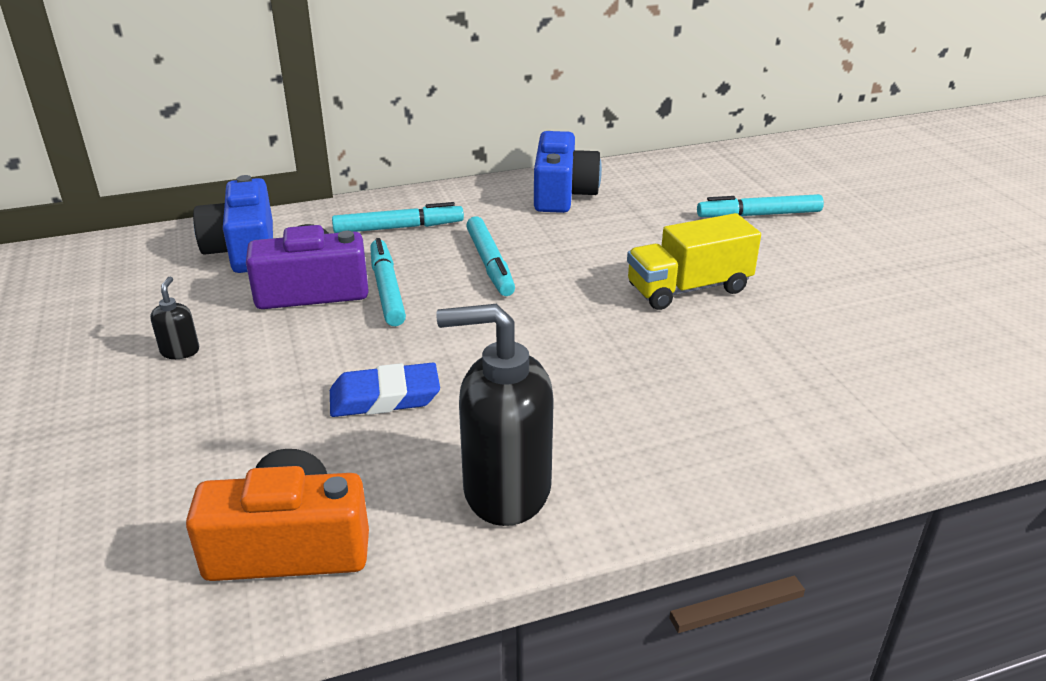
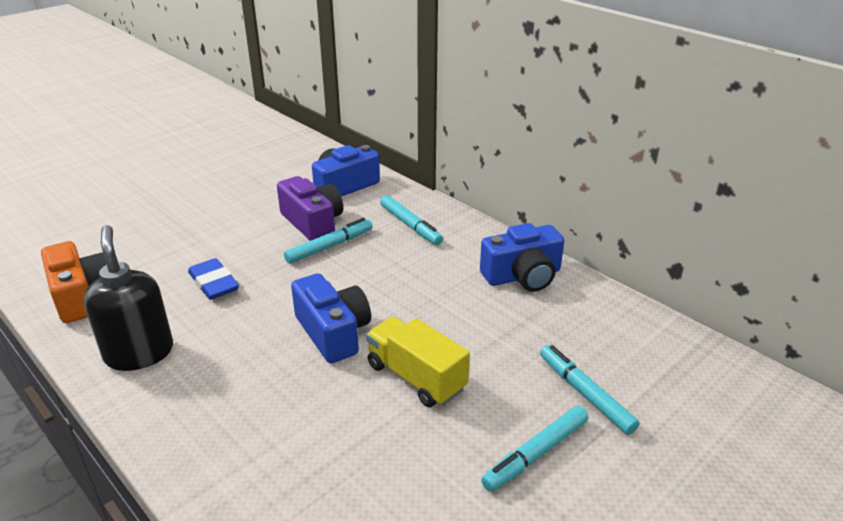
camera: 65 degrees right, 0 degrees up
black soap dispenser [150,277,199,359] -> none
turquoise marker [466,216,515,296] -> turquoise marker moved to [481,406,588,492]
none -> blue camera [291,273,371,363]

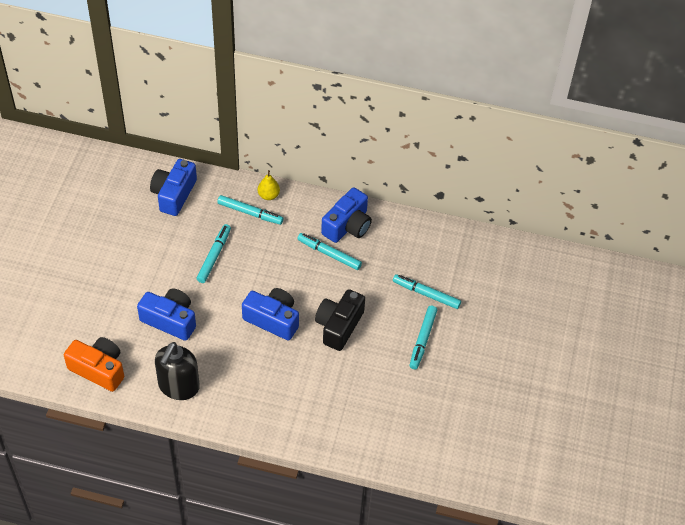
camera: 35 degrees left, 20 degrees up
black soap dispenser [83,225,173,371] -> black soap dispenser turned 105 degrees counterclockwise [155,342,200,400]
blue eraser [188,258,239,300] -> blue camera [137,288,196,341]
purple camera [277,176,343,241] -> none
yellow truck [366,317,470,407] -> black camera [315,289,365,351]
none -> yellow pear [258,170,280,200]
none -> turquoise marker [297,233,362,270]

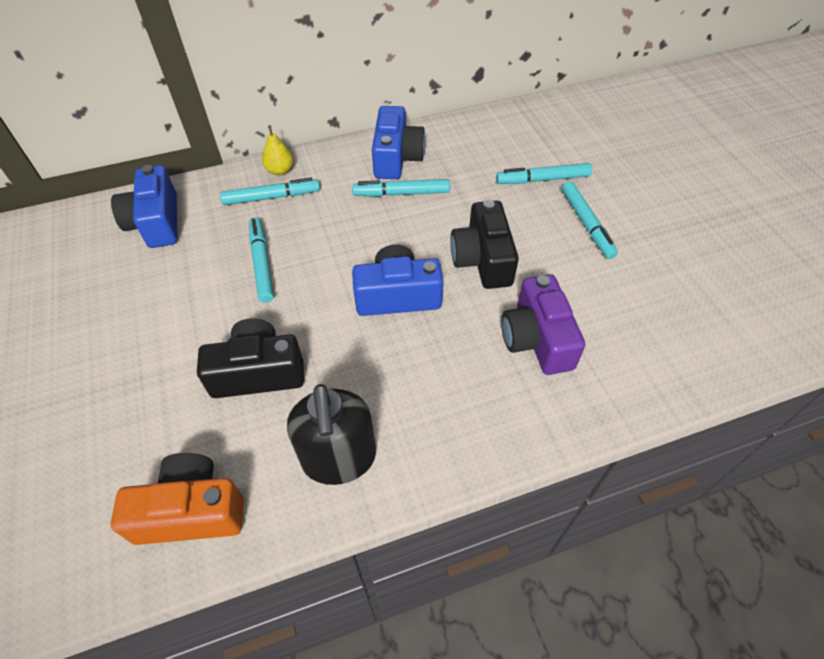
camera: 30 degrees left, 0 degrees up
blue camera [137,288,196,341] -> black camera [197,318,304,398]
none -> purple camera [501,274,585,375]

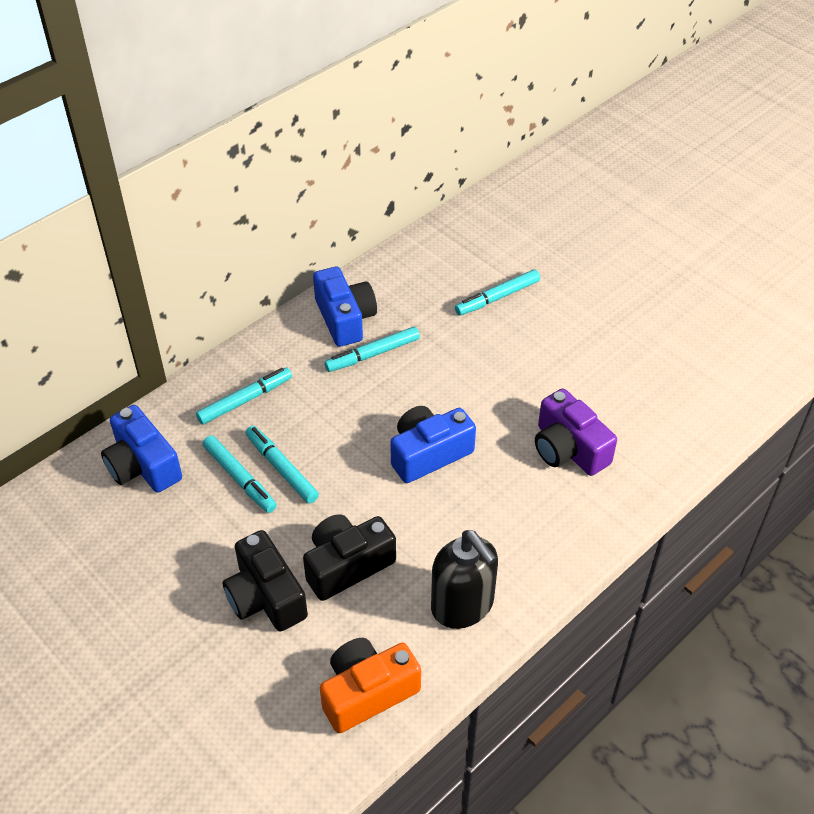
camera: 25 degrees left, 5 degrees down
yellow pear [262,125,293,175] -> none
black camera [450,200,519,289] -> black camera moved to [223,530,308,632]
turquoise marker [562,181,618,259] -> turquoise marker moved to [203,435,277,513]

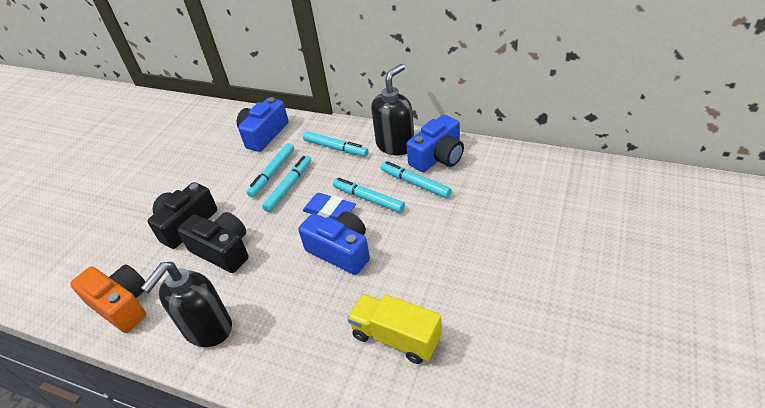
camera: 70 degrees right, 5 degrees down
turquoise marker [455,269,540,316] -> turquoise marker moved to [333,178,405,213]
purple camera [535,388,617,476] -> yellow truck [347,294,442,364]
none -> blue eraser [303,193,356,220]
none -> black soap dispenser [371,64,414,155]

